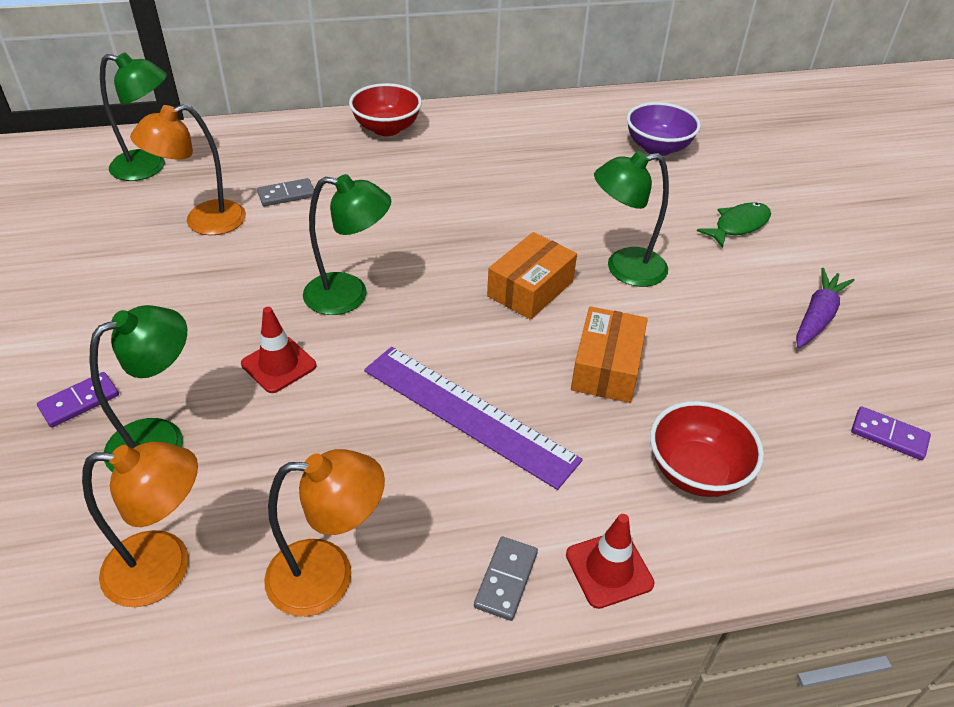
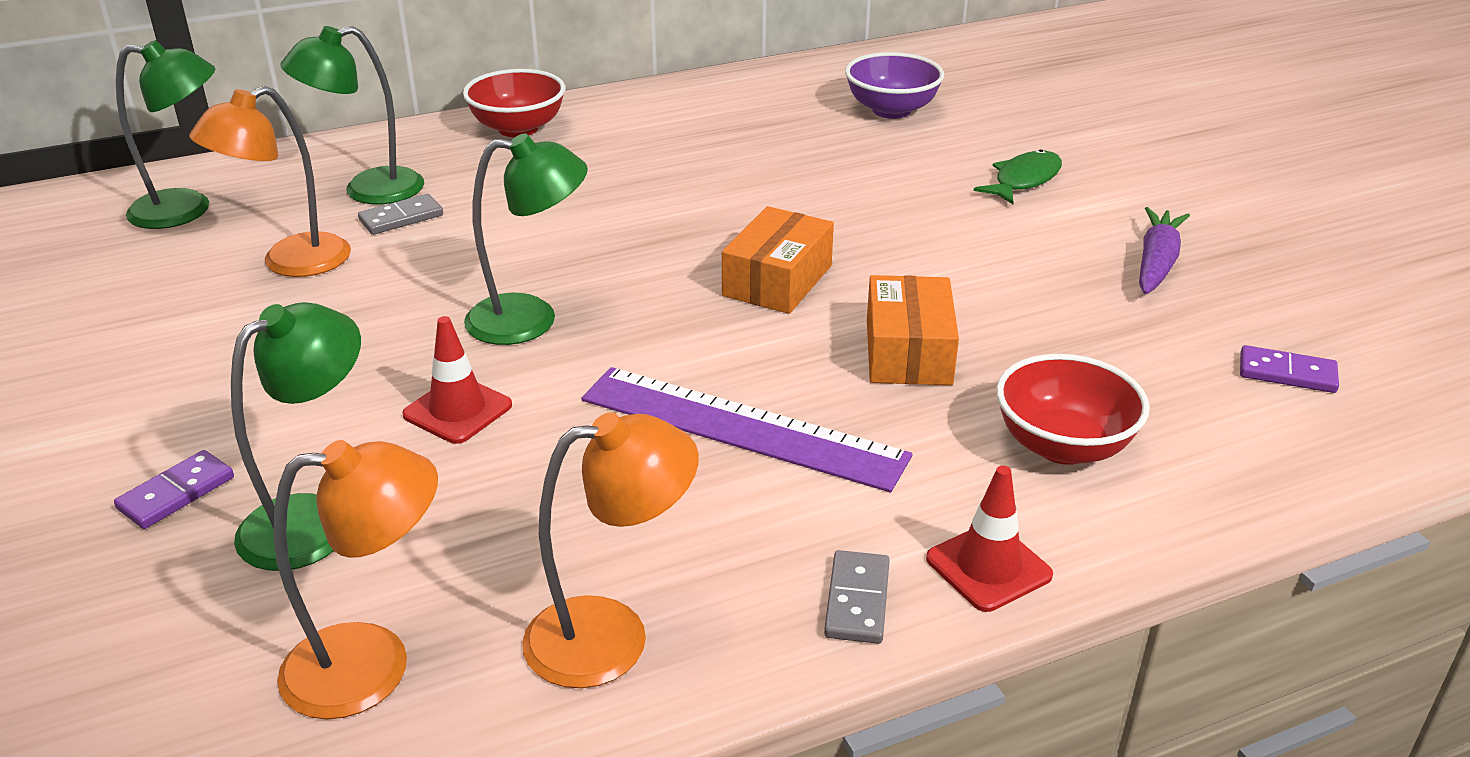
camera: 10 degrees left, 10 degrees down
green lamp [594,151,669,287] -> green lamp moved to [281,26,424,204]

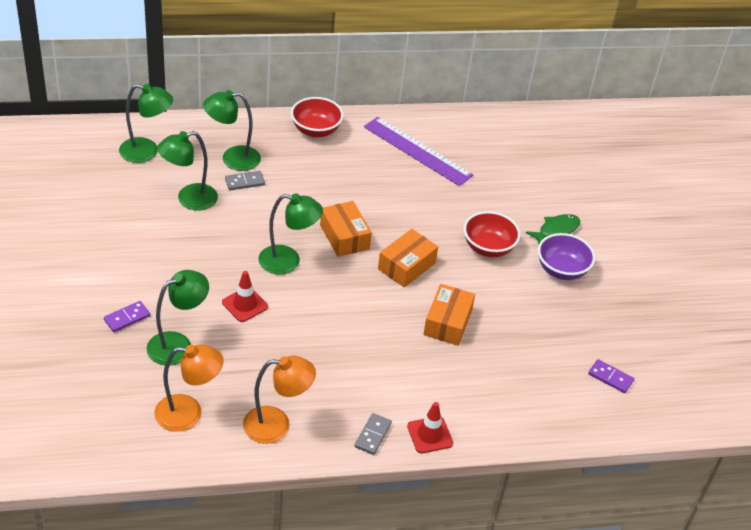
camera: 10 degrees right, 10 degrees up
orange lamp [189,86,351,277] -> green lamp [157,131,218,211]
purple ruler [582,367,913,492] -> purple ruler moved to [364,117,473,186]
purple bowl [845,52,944,119] -> purple bowl moved to [538,233,595,280]
red bowl [996,354,1150,465] -> red bowl moved to [463,211,521,257]
purple carrot [1139,207,1190,294] -> none
none -> orange box [320,201,372,257]

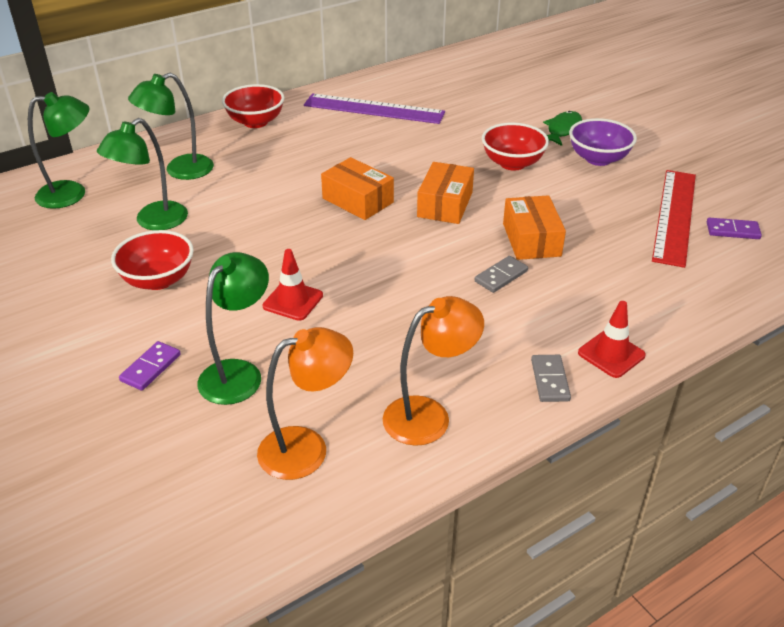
camera: 20 degrees left, 5 degrees down
grey domino [225,171,265,190] -> grey domino moved to [475,256,528,293]
green lamp [258,193,323,275] -> none
none -> red bowl [111,230,194,290]
none -> red ruler [652,170,696,268]

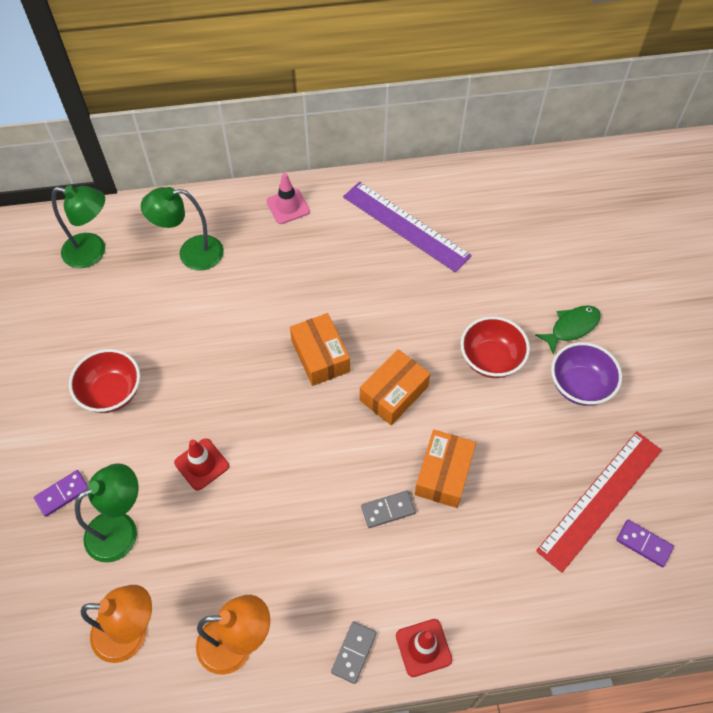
camera: 25 degrees right, 20 degrees up
green lamp [97,118,188,230] -> none
red bowl [222,84,284,128] -> pink traffic cone [266,173,310,224]

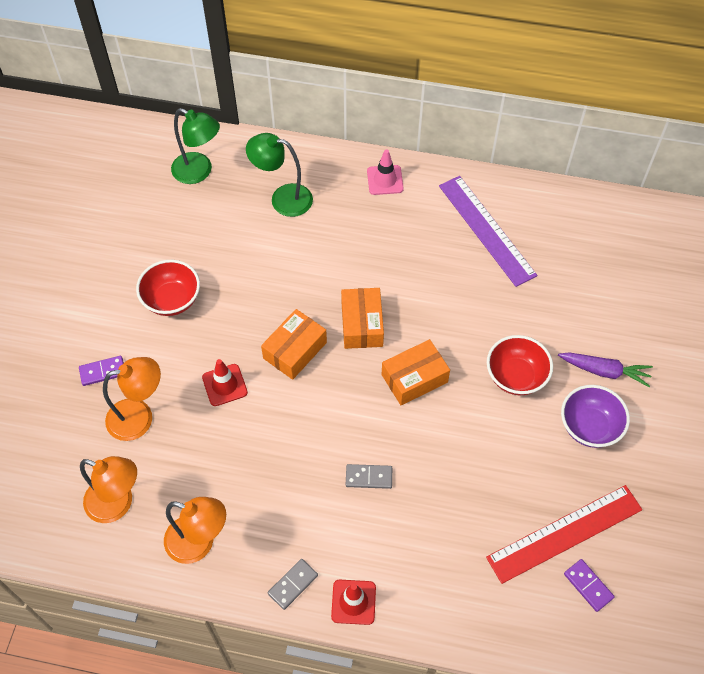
camera: 20 degrees right, 0 degrees up
green lamp [75,463,139,562] -> orange lamp [103,357,161,441]
orange box [415,430,476,508] -> orange box moved to [261,309,327,380]
green fish [535,305,601,354] -> purple carrot [558,352,653,387]

